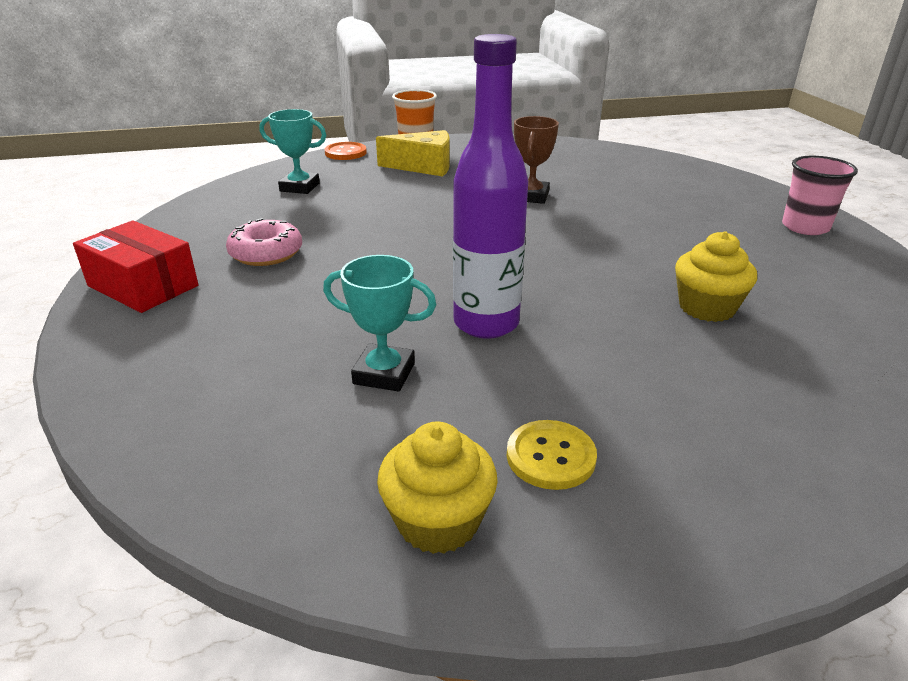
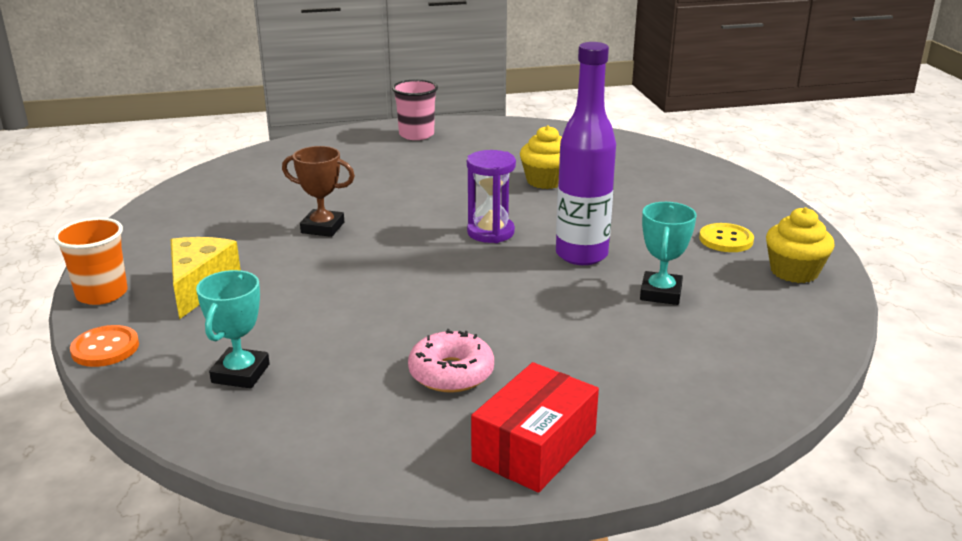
camera: 90 degrees left, 5 degrees down
none -> purple hourglass [467,150,516,243]

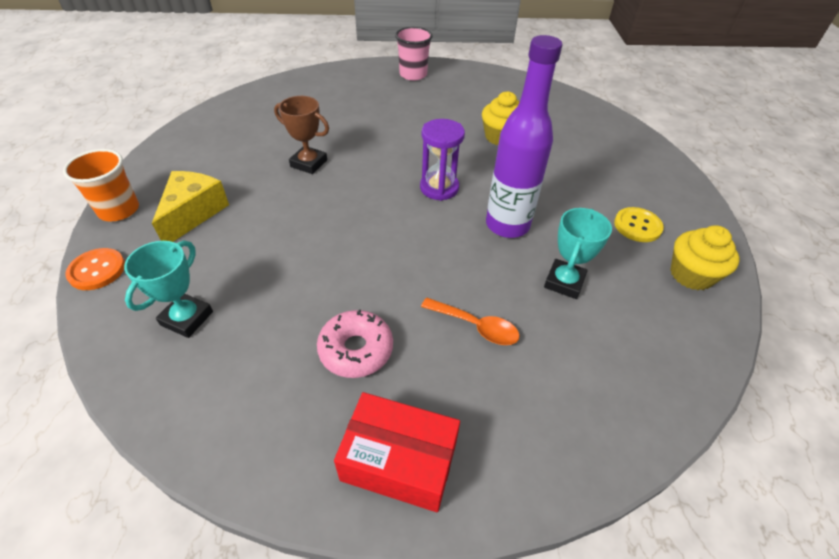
camera: 10 degrees right, 20 degrees up
red box [471,362,599,493] -> red box turned 60 degrees clockwise [334,392,460,512]
none -> orange spoon [421,298,520,345]

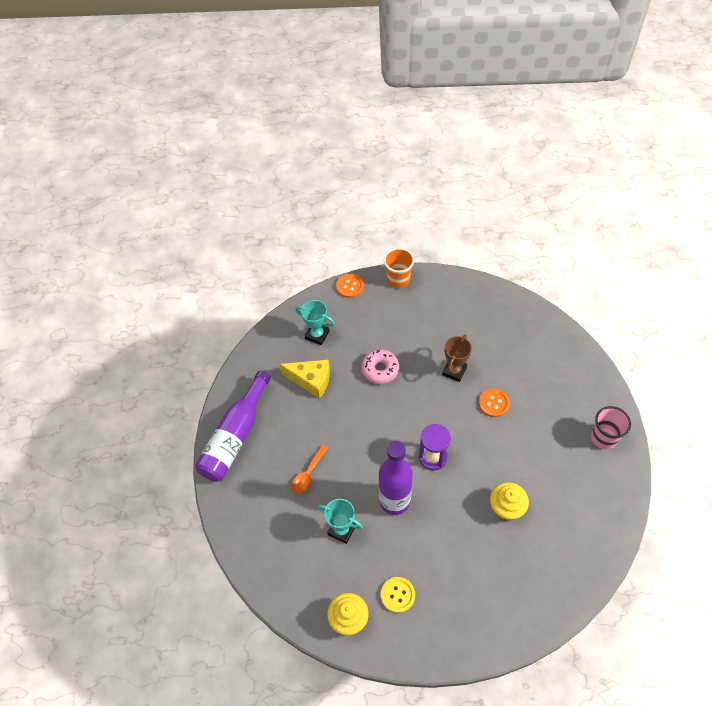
camera: 95 degrees right, 10 degrees up
yellow cheese [152,171,229,242] -> yellow cheese moved to [279,359,330,399]
pink donut [317,309,393,378] -> pink donut moved to [361,349,399,384]
red box [334,392,460,512] -> purple bottle [195,370,271,482]
none -> orange button [479,389,510,417]

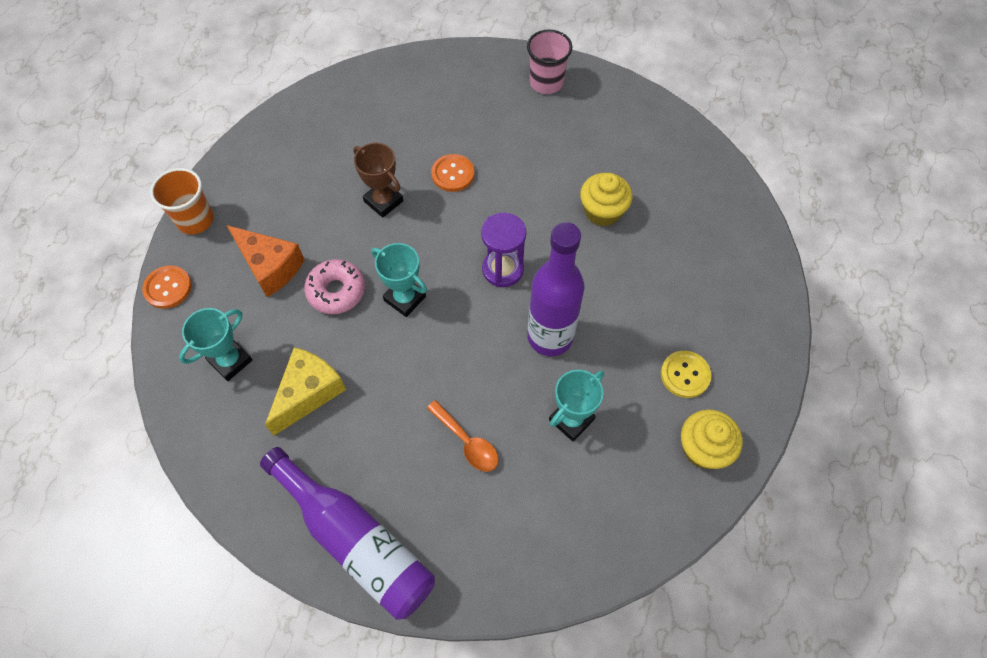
camera: 75 degrees left, 5 degrees up
none -> orange cheese [227,225,305,297]
none -> turquoise trophy [372,243,427,317]

